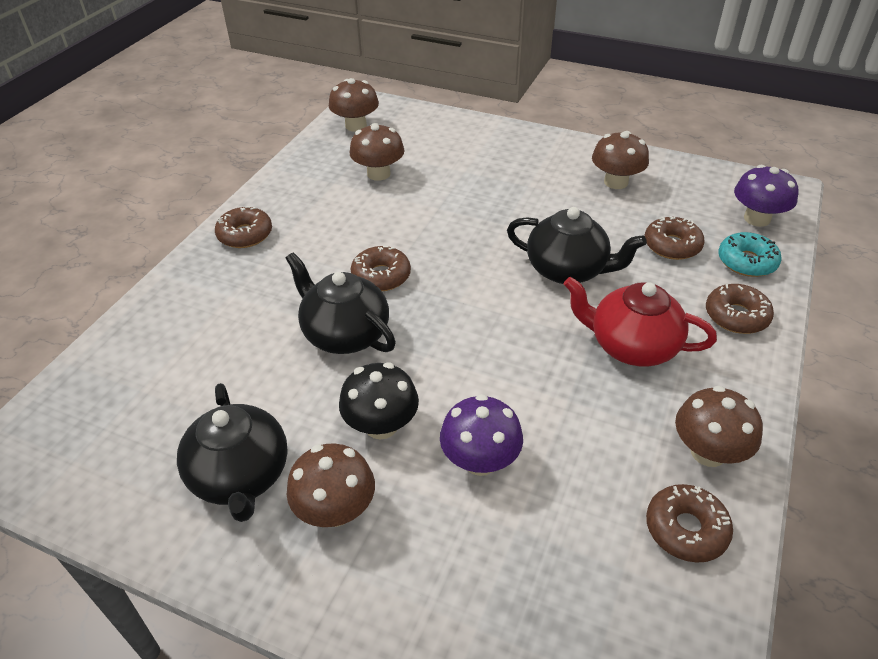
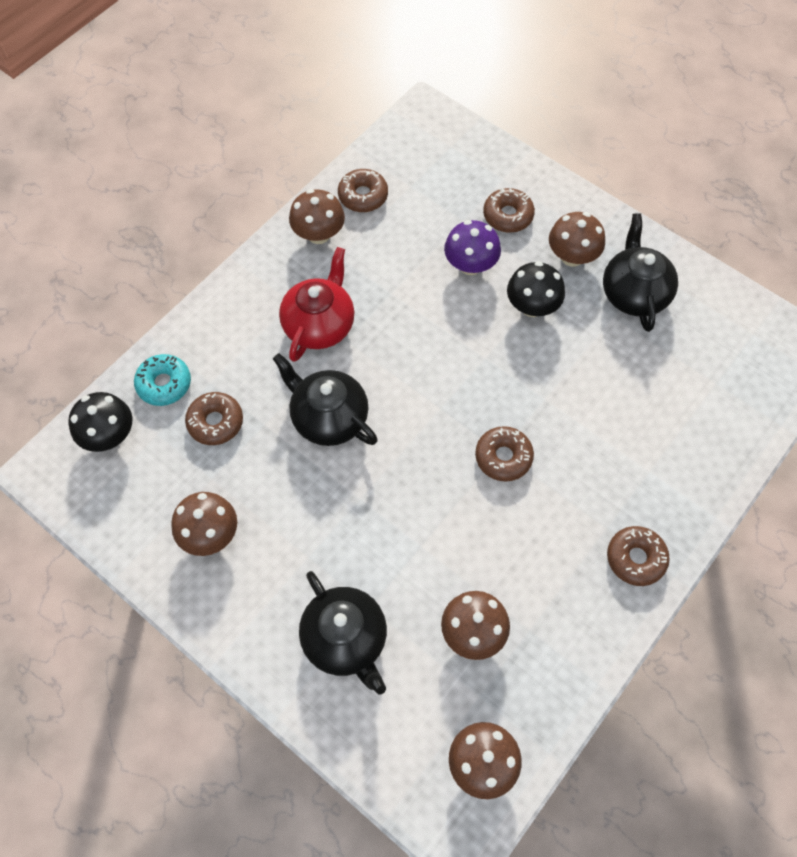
camera: 165 degrees left, 20 degrees up
black teapot [286,252,396,354] -> black teapot moved to [299,571,387,695]
red teapot [564,277,717,367] -> red teapot turned 105 degrees counterclockwise [279,247,354,362]
brown donut [706,284,774,334] -> brown donut moved to [483,188,535,233]
purple mushroom [734,165,798,227] -> black mushroom [68,392,132,452]

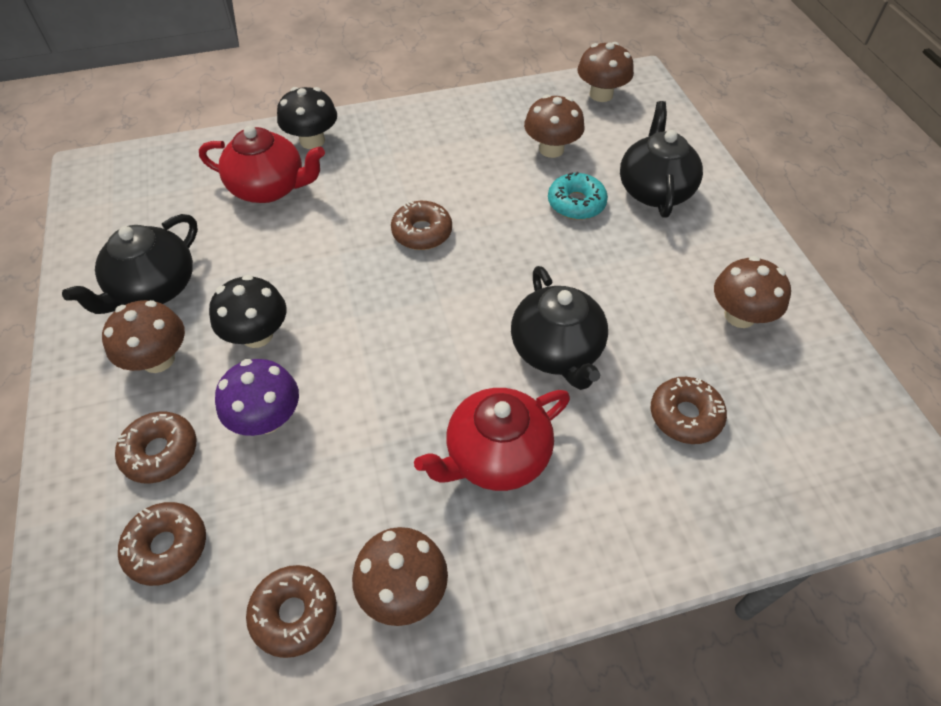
camera: 145 degrees left, 10 degrees down
black mushroom [68,392,132,452] -> black mushroom moved to [277,87,337,149]
turquoise donut [134,354,191,406] -> turquoise donut moved to [548,172,608,220]
brown donut [607,526,670,586] -> brown donut moved to [118,502,206,586]
none -> red teapot [199,126,325,203]

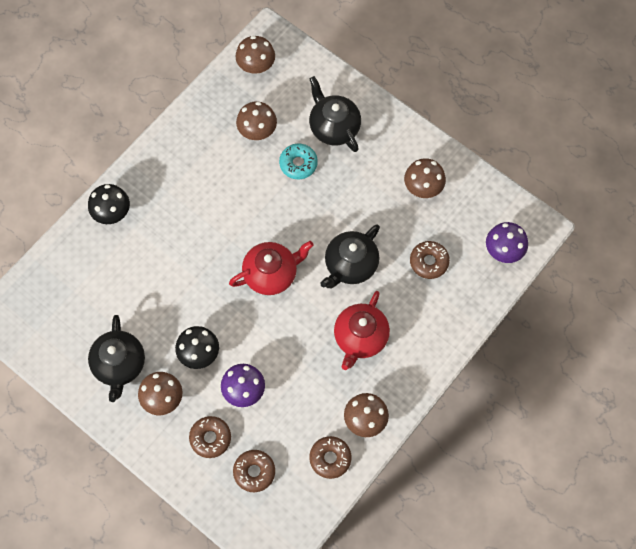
camera: 35 degrees left, 15 degrees up
red teapot [199,126,325,203] -> red teapot moved to [229,241,314,295]
brown donut [391,201,452,250] -> none
black teapot [511,266,608,390] -> black teapot turned 90 degrees clockwise [320,224,380,288]
none -> purple mushroom [486,222,528,263]

